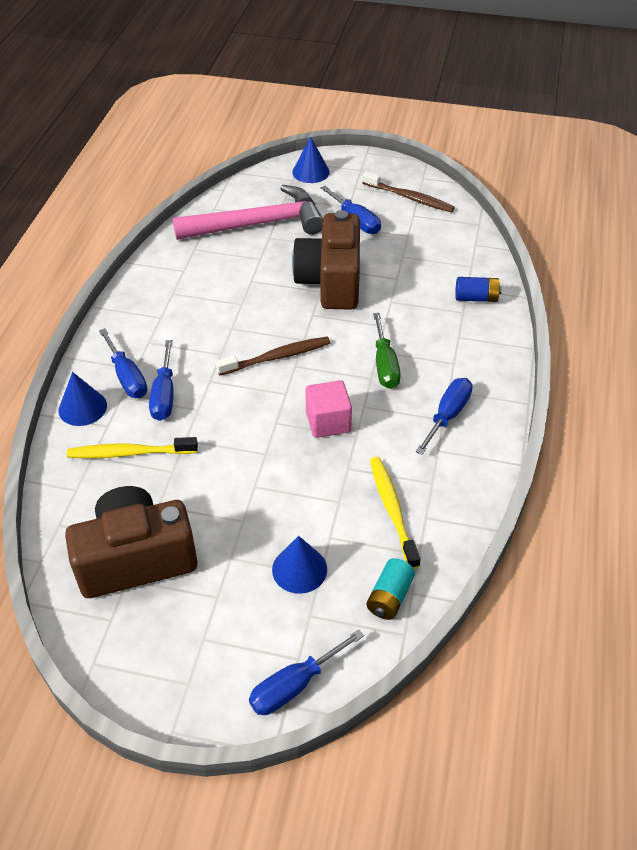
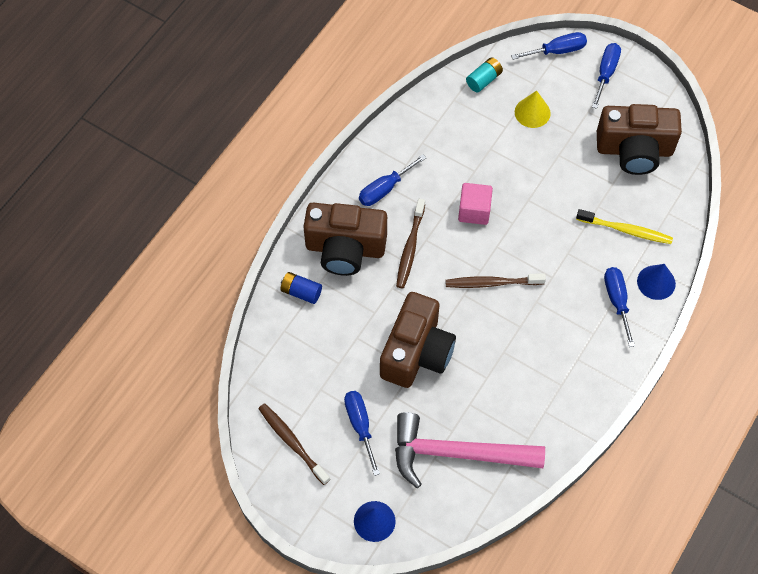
camera: 160 degrees left, 15 degrees up
blue screwdriver [149,340,174,421] -> blue screwdriver moved to [592,43,621,109]
blue cone [272,536,327,594] -> yellow cone [515,91,551,128]
yellow toothbrush [370,457,421,569] -> none
green screwdriver [373,313,401,389] -> brown toothbrush [396,198,425,288]
none -> brown camera [303,203,387,276]

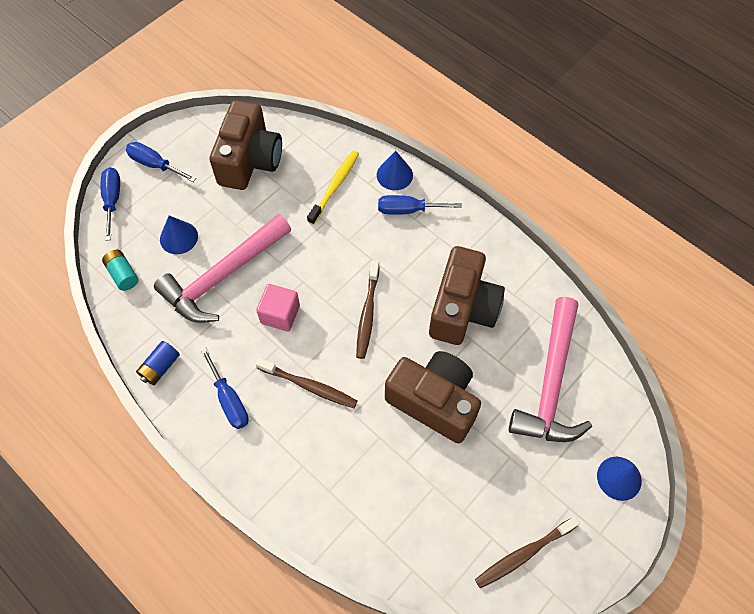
camera: 80 degrees left, 0 degrees up
blue battery [281,272,322,304] -> blue battery moved to [136,341,180,385]
brown camera [303,203,387,276] -> brown camera moved to [429,246,505,345]
blue screwdriver [344,391,380,476] -> none
yellow cone [515,91,551,128] -> blue cone [160,216,198,254]
none -> pink hammer [154,214,291,323]

